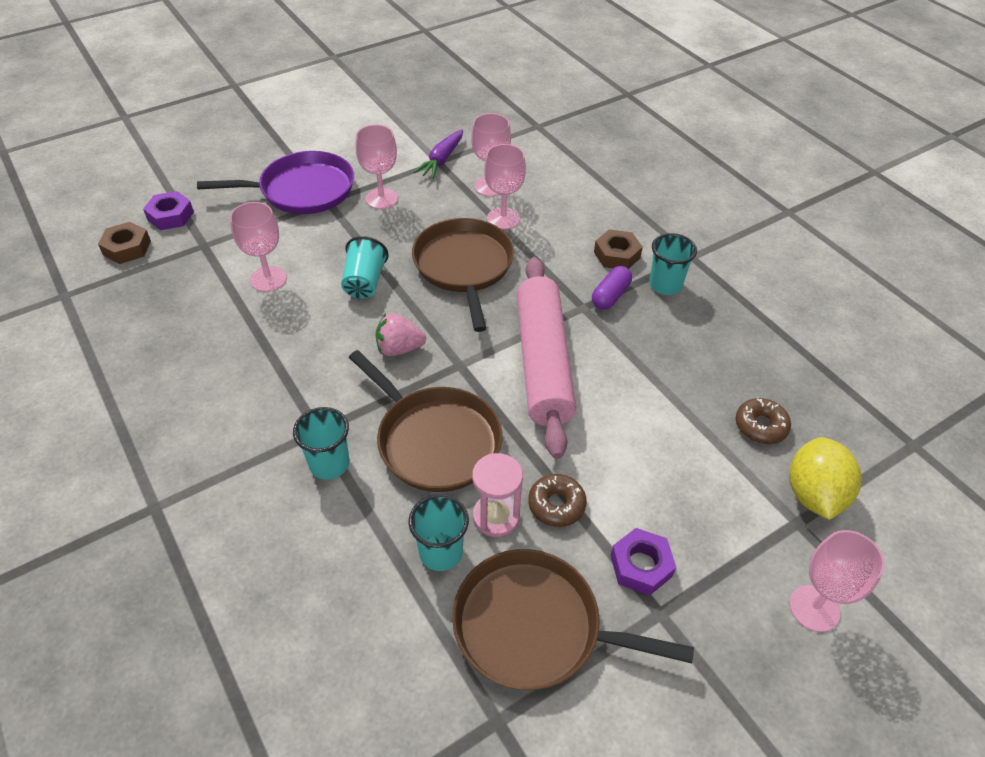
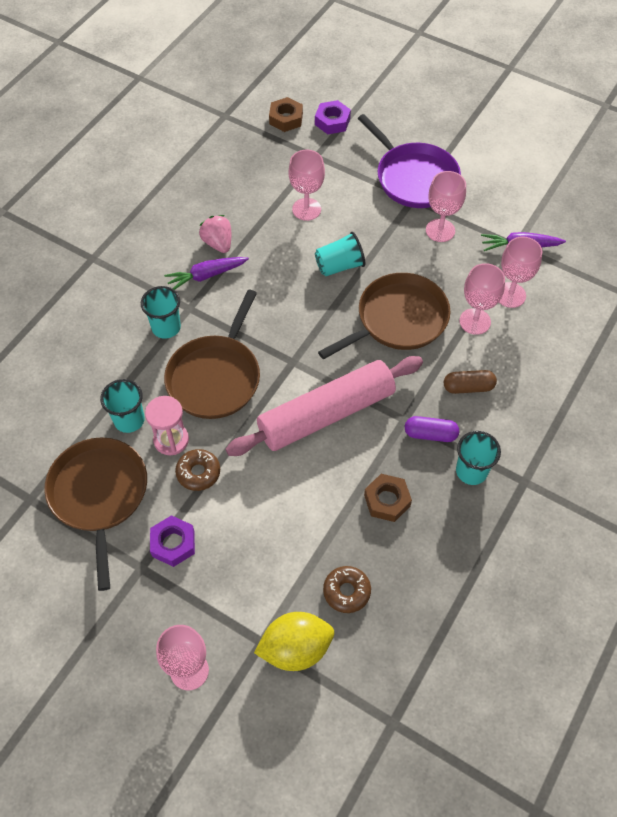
camera: 65 degrees right, 10 degrees up
pink strawberry [375,313,426,356] -> pink strawberry moved to [199,215,231,253]
brown nut [594,229,643,269] -> brown nut moved to [364,474,412,522]
none -> purple carrot [164,257,249,290]
none -> brown capsule [444,370,497,394]

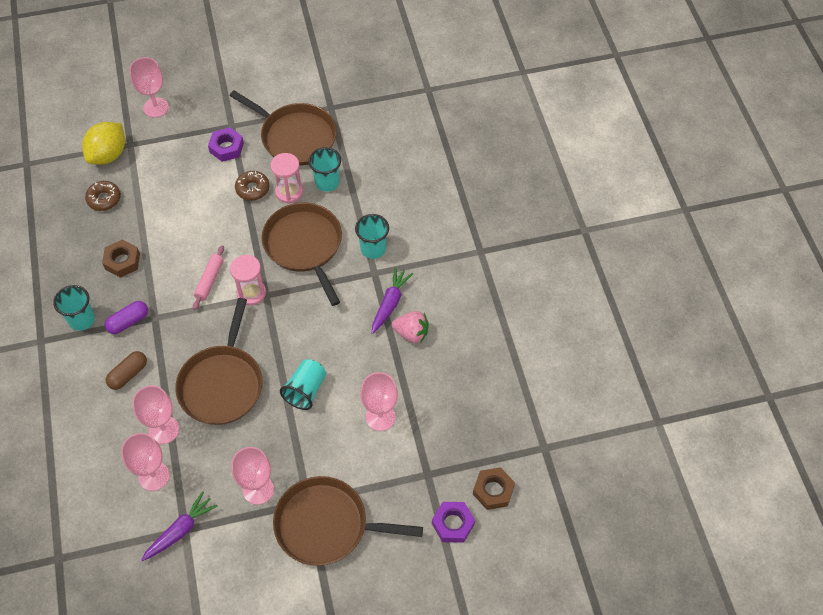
camera: 135 degrees right, 0 degrees up
pink rolling pin [226,356,423,456] -> pink rolling pin [193,245,224,310], size x0.42
purple pan [358,114,461,208] -> brown pan [273,476,423,566]
none -> pink hourglass [230,255,266,305]

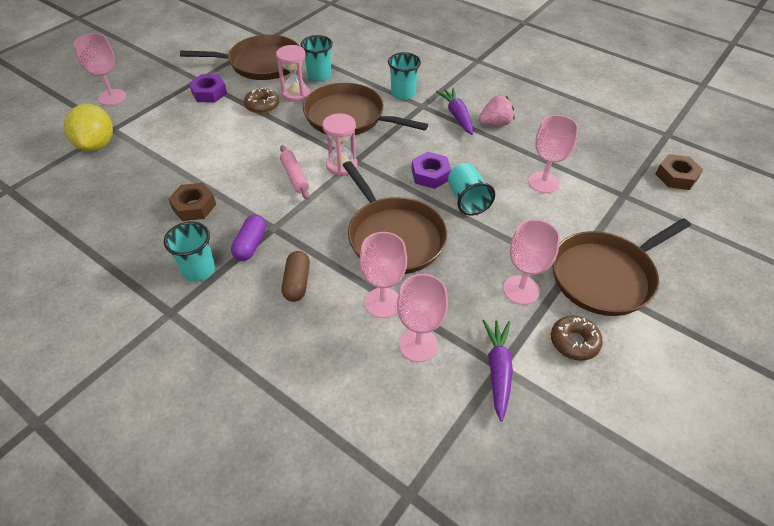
camera: 40 degrees left, 10 degrees down
brown donut [85,181,121,211] -> brown donut moved to [551,316,603,361]
purple nut [432,502,475,543] -> purple nut moved to [411,152,451,189]

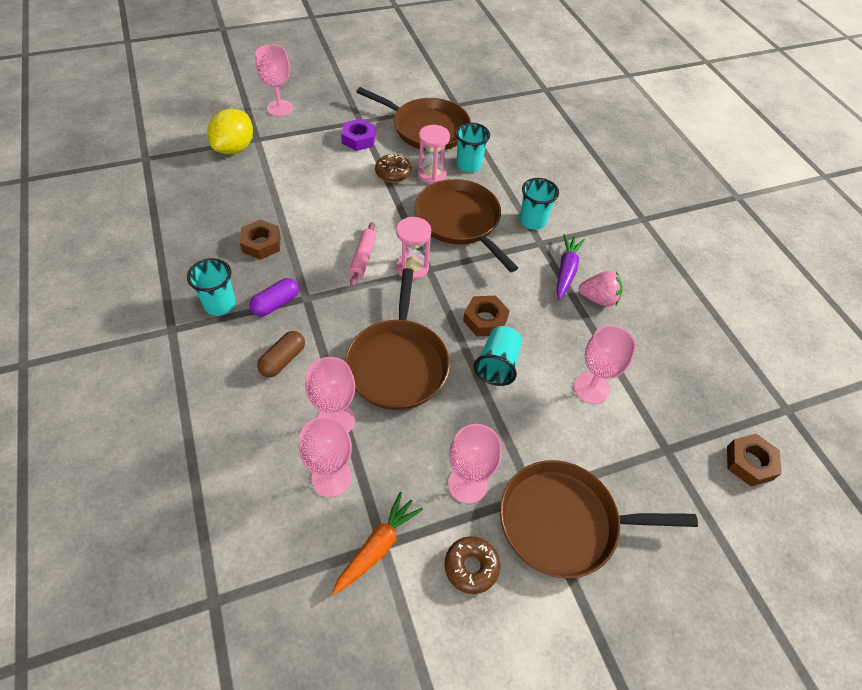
camera: 30 degrees right, 5 degrees up
purple nut [411,152,451,189] -> brown nut [463,296,510,336]
purple carrot [483,320,513,421] -> orange carrot [332,492,423,595]

